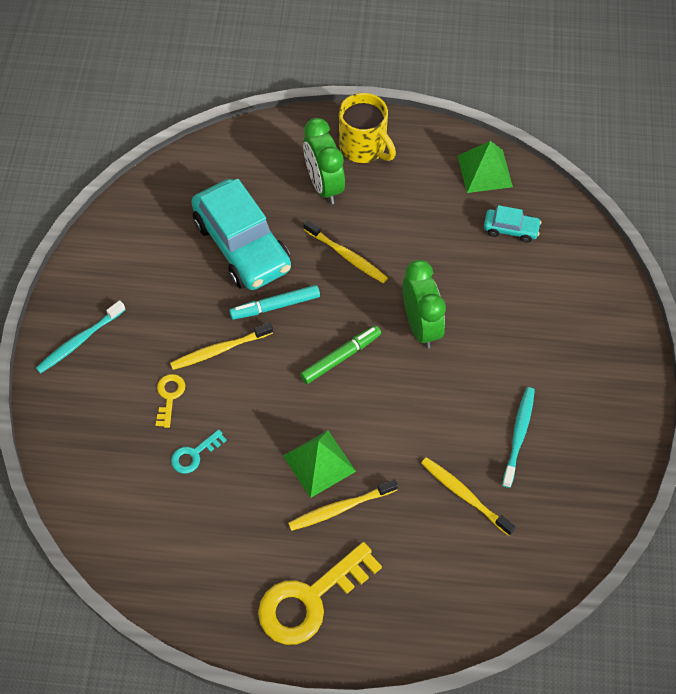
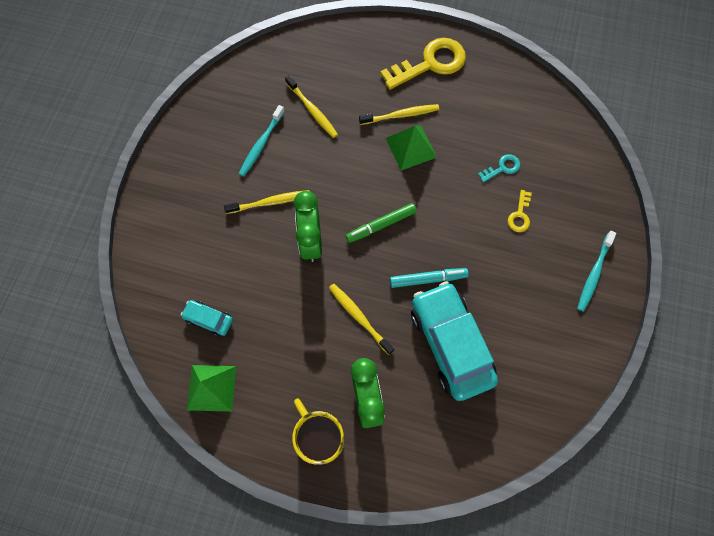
camera: 170 degrees left, 10 degrees up
turquoise toothbrush [36,300,125,374] -> turquoise toothbrush turned 150 degrees clockwise [577,231,616,312]
yellow toothbrush [170,323,273,370] -> yellow toothbrush moved to [224,190,309,214]

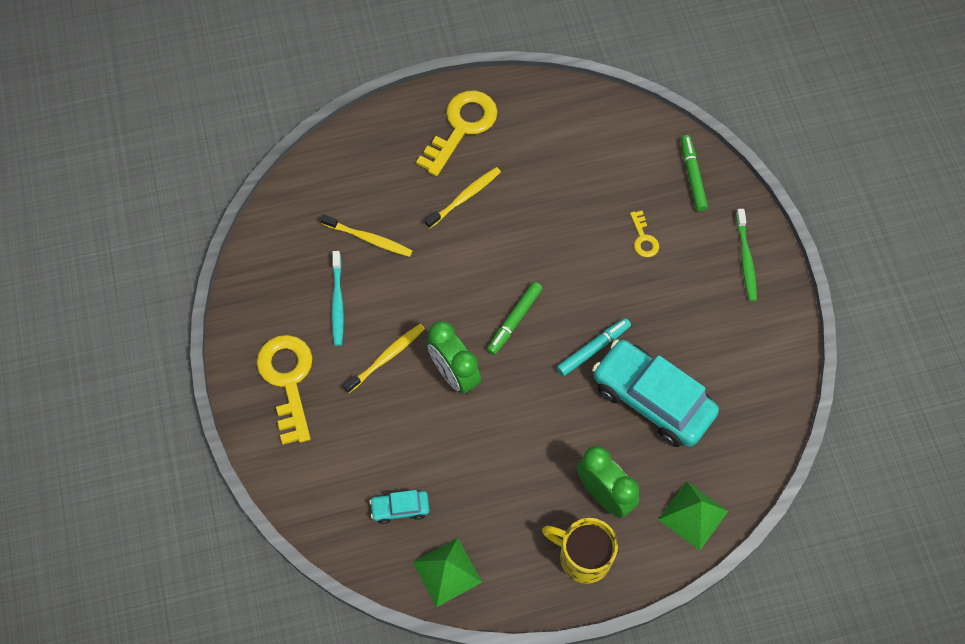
camera: 30 degrees left, 5 degrees down
yellow toothbrush [329,283,394,355] -> none
green pyramid [386,126,437,170] -> green pyramid moved to [658,481,728,550]
turquoise key [478,154,520,183] -> none
turquoise toothbrush [577,231,616,312] -> green toothbrush [736,209,757,301]
none -> yellow key [257,335,312,445]
none -> green marker [681,135,708,211]

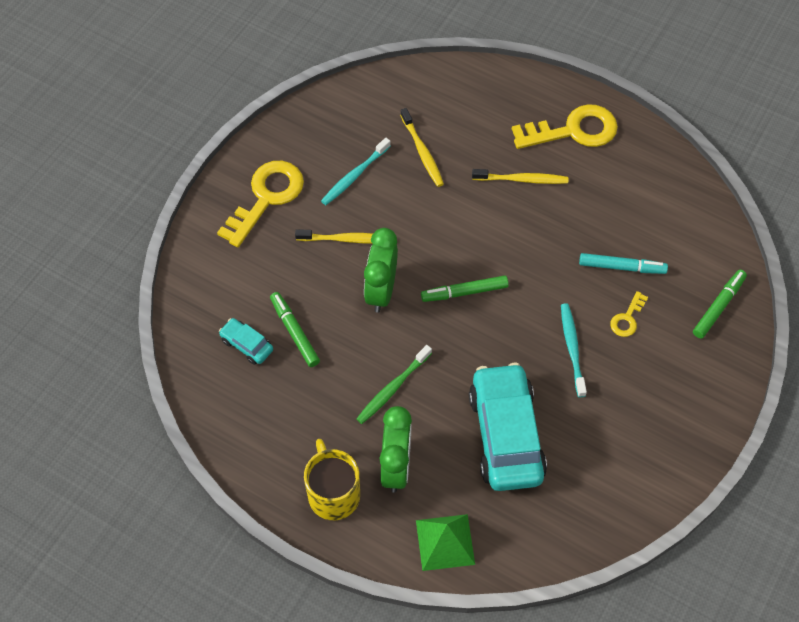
camera: 45 degrees right, 5 degrees down
green pyramid [413,538,482,607] -> none
turquoise marker [557,318,631,376] -> turquoise marker moved to [579,253,668,274]
green toothbrush [736,209,757,301] -> green toothbrush moved to [356,345,432,424]
none -> green marker [270,292,320,367]
none -> turquoise toothbrush [561,303,587,397]

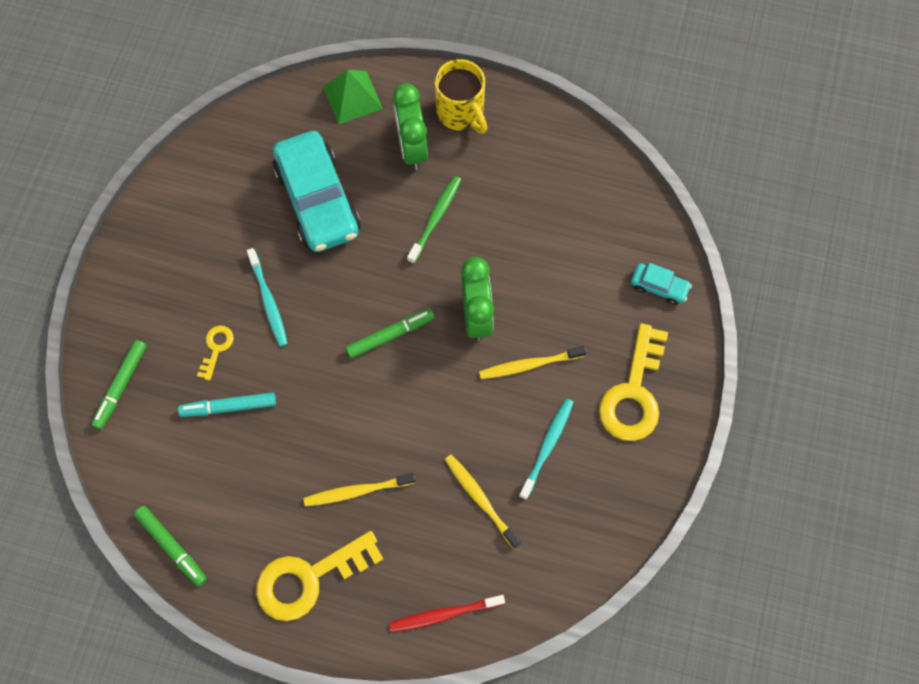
camera: 165 degrees right, 10 degrees up
turquoise car [219,318,273,365] -> turquoise car moved to [631,263,692,305]
green marker [270,292,320,367] -> green marker moved to [134,506,207,586]
none -> red toothbrush [389,595,505,632]

